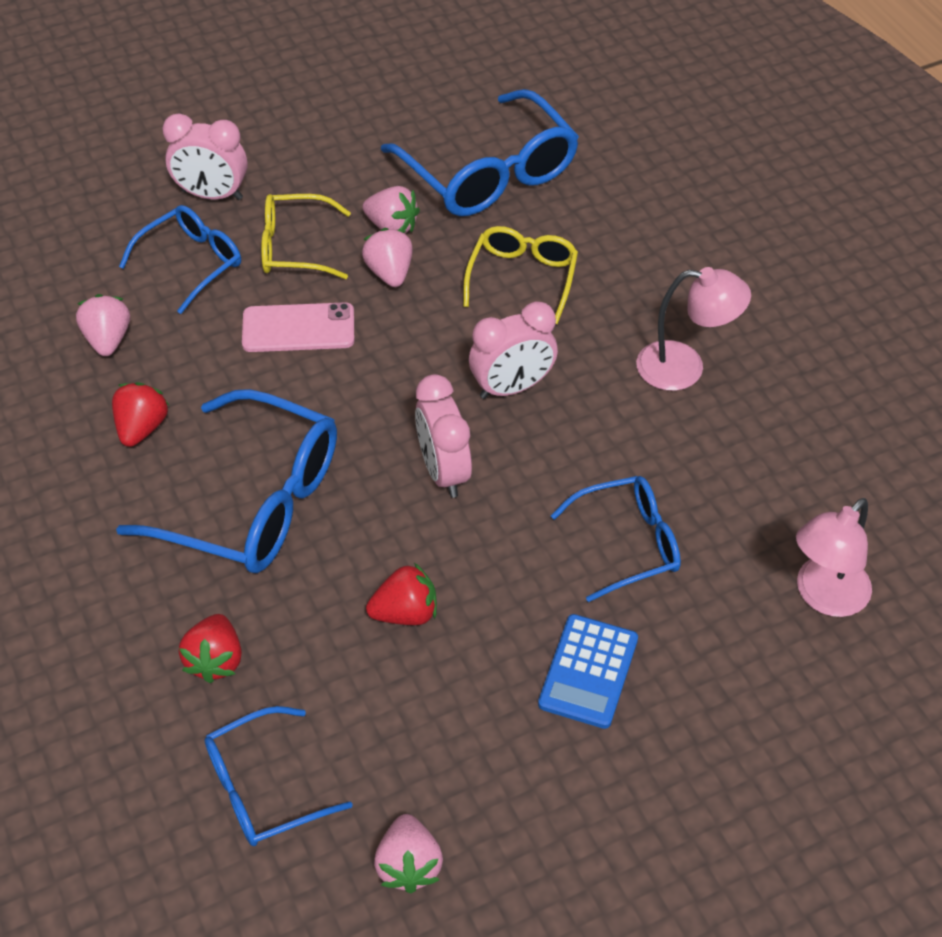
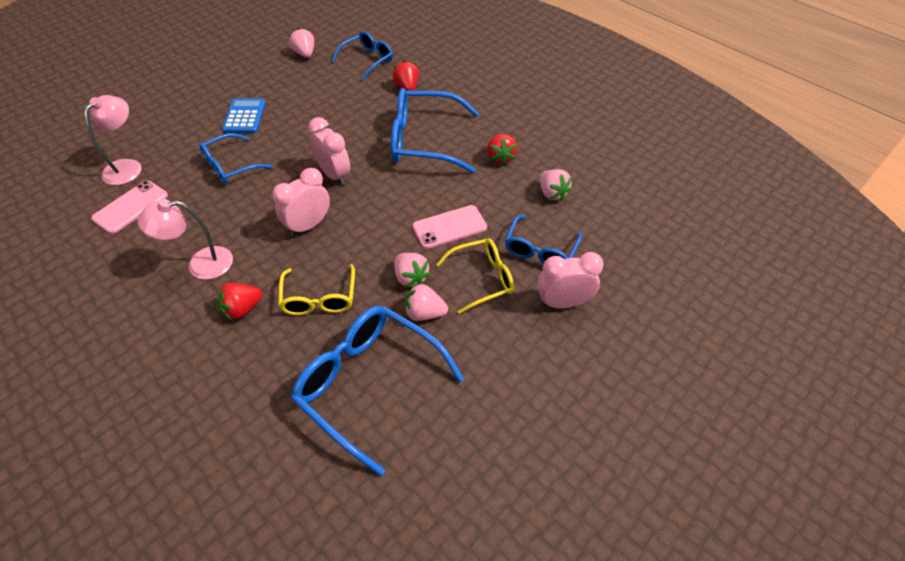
camera: 160 degrees right, 0 degrees up
red strawberry [366,563,437,625] -> red strawberry moved to [217,283,263,320]
none -> pink phone [91,181,168,234]

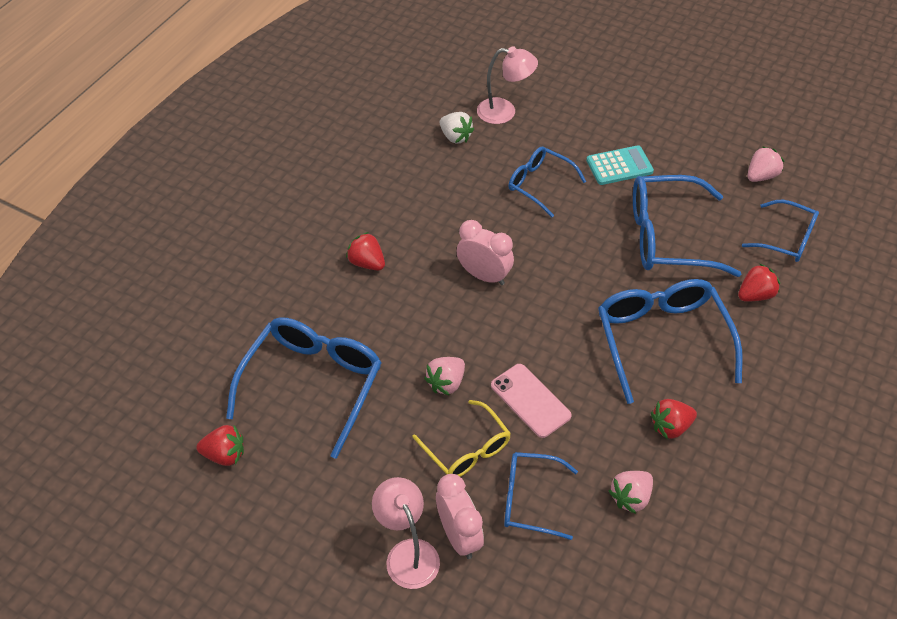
camera: 75 degrees right, 0 degrees up
pink phone [91,181,168,234] -> white strawberry [440,112,474,144]
pink lamp [137,199,233,280] -> pink lamp moved to [372,477,440,589]
blue calculator [222,99,266,133] -> turquoise calculator [586,145,654,185]
yellow glasses [278,264,355,315] -> none
pink clock [308,117,350,185] -> none
pink strawberry [405,283,448,321] -> none
none -> red strawberry [196,425,244,466]
none -> blue glasses [633,175,741,277]

